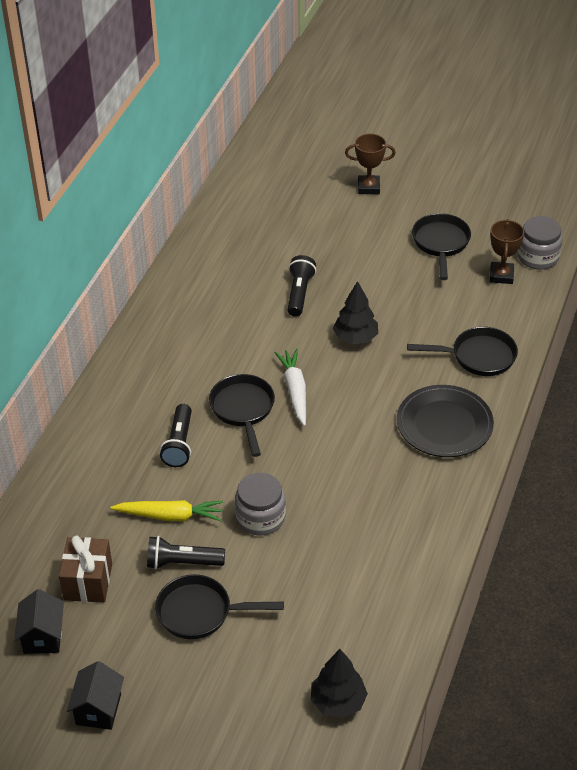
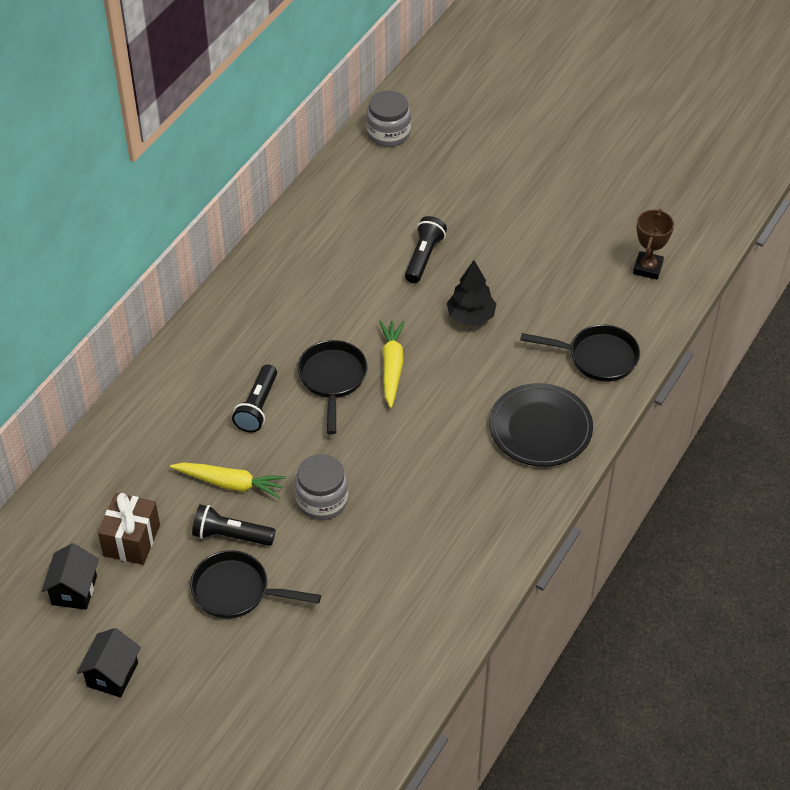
camera: 10 degrees right, 5 degrees up
white carrot [275,349,306,426] -> yellow carrot [379,320,405,408]
black tree [311,649,368,718] -> none
brown trophy [345,134,396,194] -> none
black pan [412,213,471,280] -> none
grey jar [517,216,563,270] -> grey jar moved to [366,90,411,147]

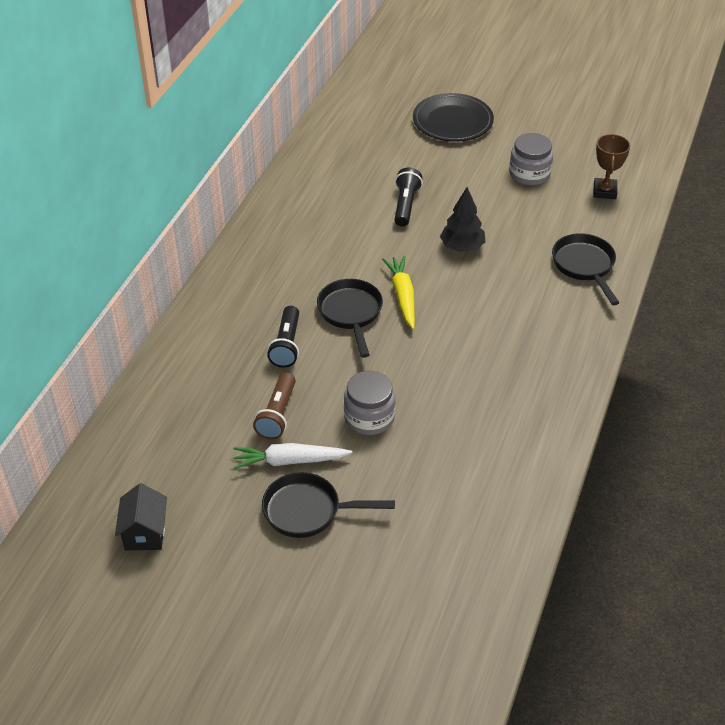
camera: 10 degrees left, 5 degrees down
black house [77,628,141,697] -> none
brown gift [98,493,160,565] -> none
yellow carrot [170,462,286,498] -> brown flashlight [253,372,296,440]
black flashlight [192,504,276,546] -> white carrot [233,443,352,469]
grey jar [366,90,411,147] -> grey jar moved to [509,133,553,186]
black plate [489,383,593,467] -> black plate moved to [413,93,494,142]
black pan [520,324,640,382] -> black pan turned 105 degrees counterclockwise [552,233,619,305]

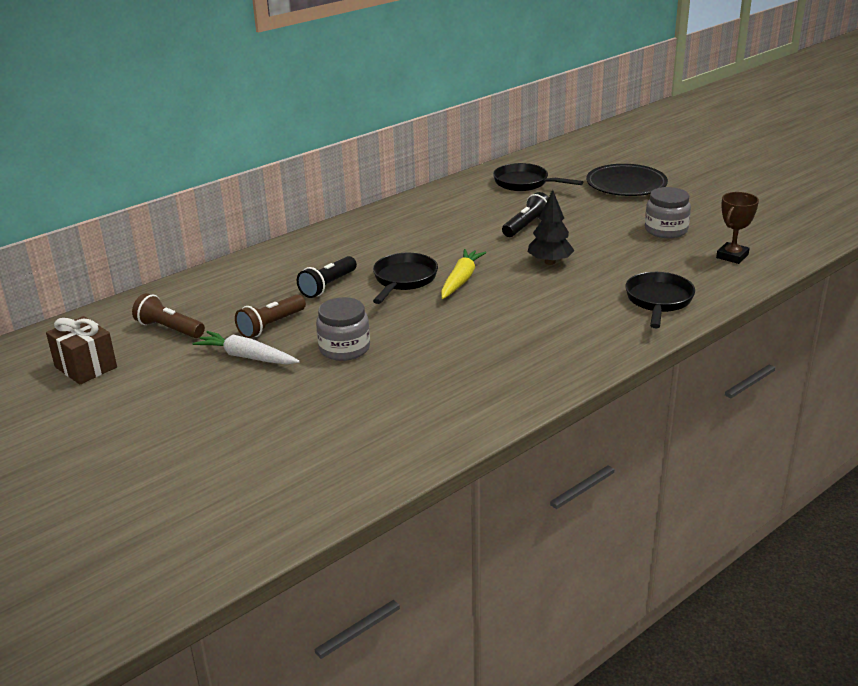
camera: 30 degrees right, 15 degrees down
black house [115,483,167,551] -> brown gift [46,316,117,385]
black pan [262,472,395,538] -> black pan moved to [493,163,583,191]
none -> brown flashlight [132,293,205,338]

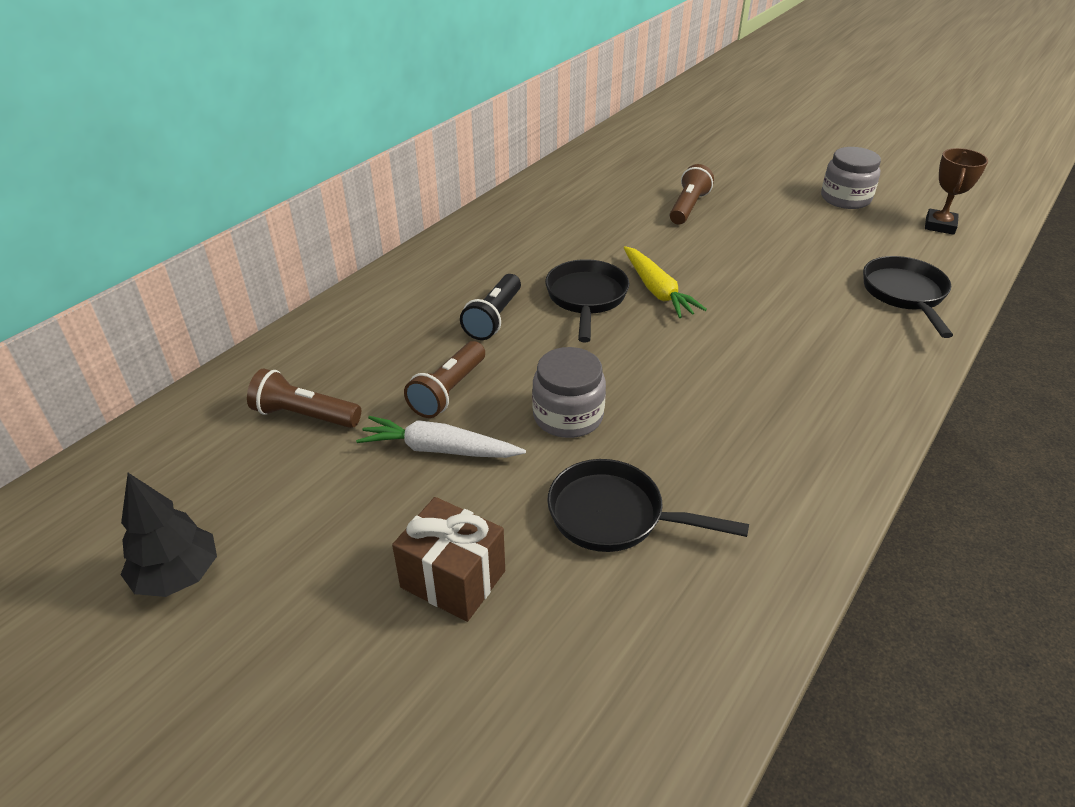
camera: 15 degrees left, 10 degrees up
brown gift [46,316,117,385] -> brown gift moved to [392,497,505,622]
yellow carrot [441,249,487,299] -> yellow carrot turned 150 degrees clockwise [624,246,707,318]
black pan [493,163,583,191] -> black pan moved to [547,459,749,552]
black flashlight [502,192,549,237] -> brown flashlight [670,164,714,225]
black tree [528,190,574,265] -> black tree moved to [121,473,217,597]
black plate [586,164,668,196] -> none

